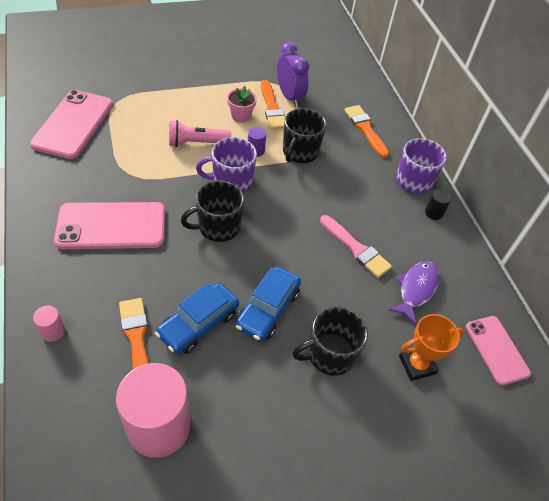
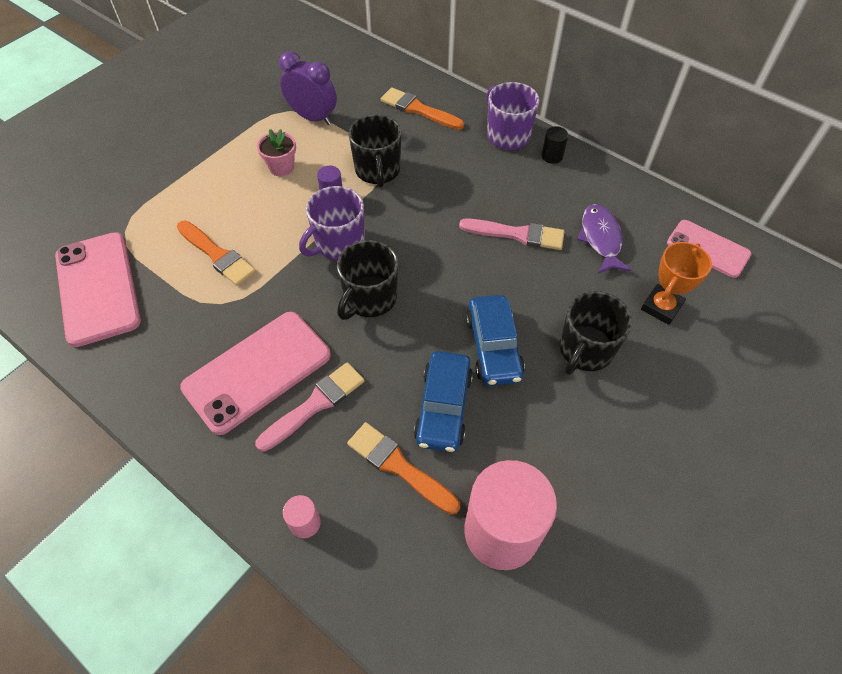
camera: 30 degrees left, 5 degrees up
pink flashlight [169,120,231,147] -> none
orange brush [261,80,285,129] -> orange brush moved to [177,220,256,286]
none -> pink brush [255,362,365,452]

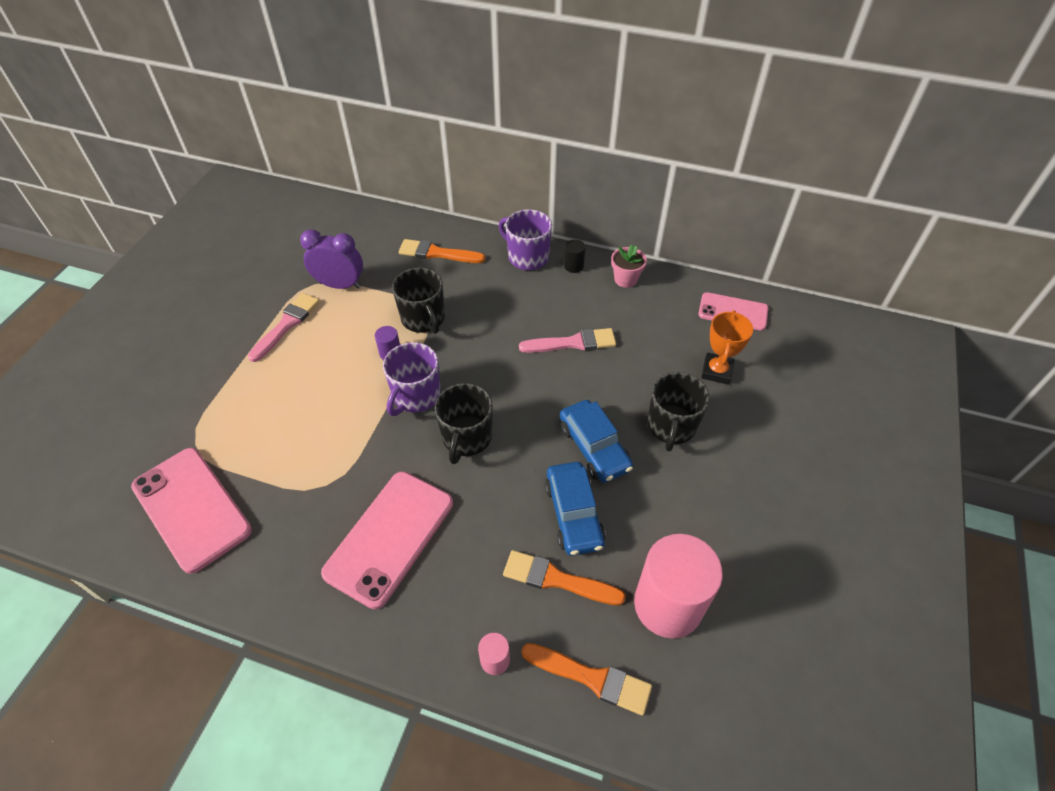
camera: 20 degrees left, 5 degrees down
orange brush [177,220,256,286] -> orange brush moved to [521,643,652,716]
pink brush [255,362,365,452] -> pink brush moved to [248,293,320,362]
pink flower pot [257,129,296,176] -> pink flower pot moved to [611,245,647,288]
purple fish [577,204,631,274] -> none

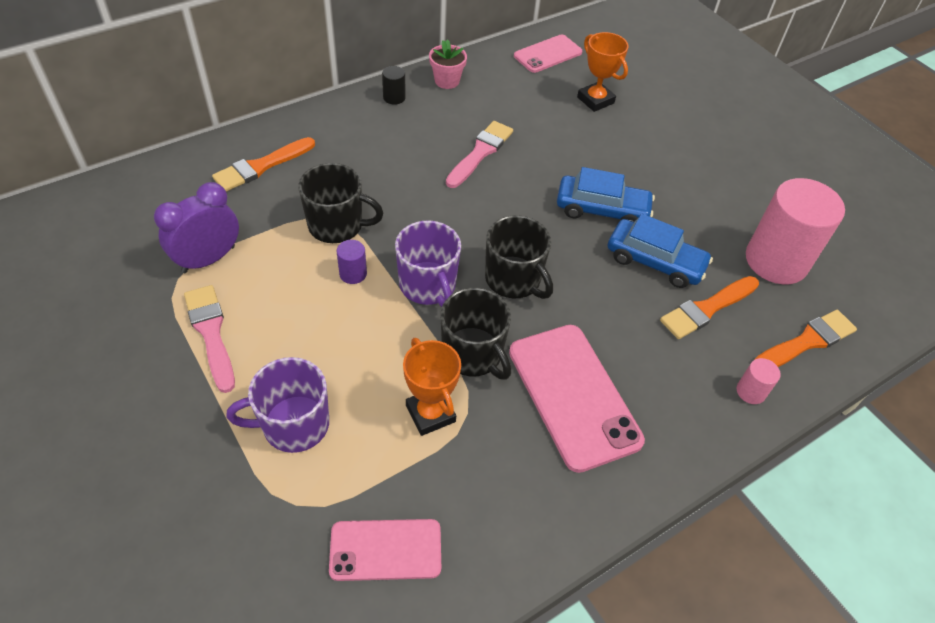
camera: 55 degrees left, 0 degrees up
pink phone [131,448,252,574] -> pink phone [329,519,441,581], size x0.62
purple mug [498,209,552,271] -> purple mug moved to [226,357,329,453]
black mug [648,372,710,452] -> black mug moved to [440,288,511,380]
none -> orange trophy [403,338,461,436]

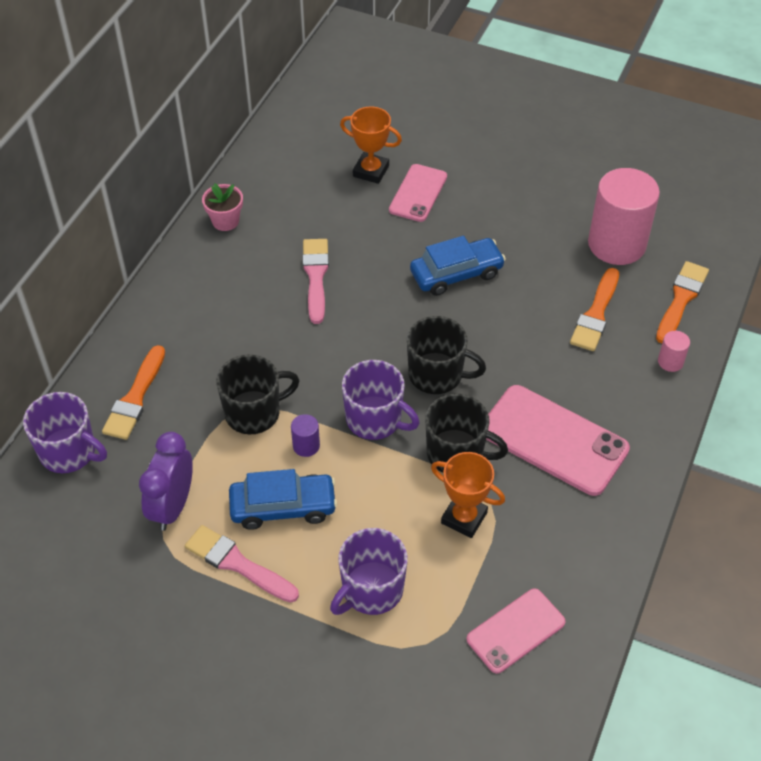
camera: 30 degrees left, 0 degrees up
black cylinder [382,66,406,105] -> none
pink phone [514,34,582,73] -> pink phone moved to [389,164,447,222]
blue car [608,214,713,288] -> blue car moved to [229,469,337,530]
none -> purple mug [23,392,107,473]

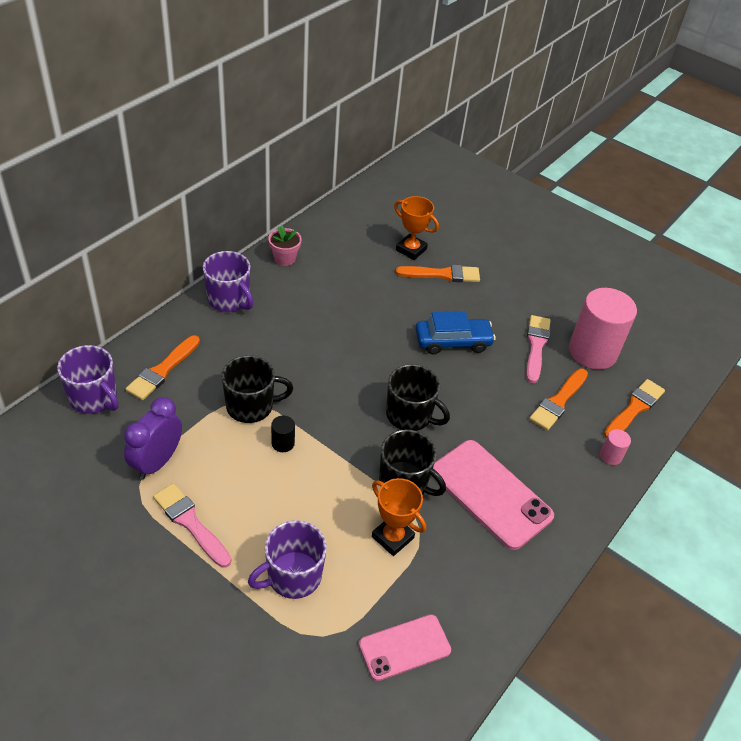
camera: 10 degrees right, 5 degrees down
blue car [229,469,337,530] -> none
purple cylinder [291,414,320,457] -> black cylinder [271,416,295,452]
pink brush [302,239,329,324] -> pink brush moved to [526,315,551,383]
purple mug [342,360,419,440] -> purple mug moved to [203,251,254,312]
pink phone [389,164,447,222] -> orange brush [396,265,480,282]

